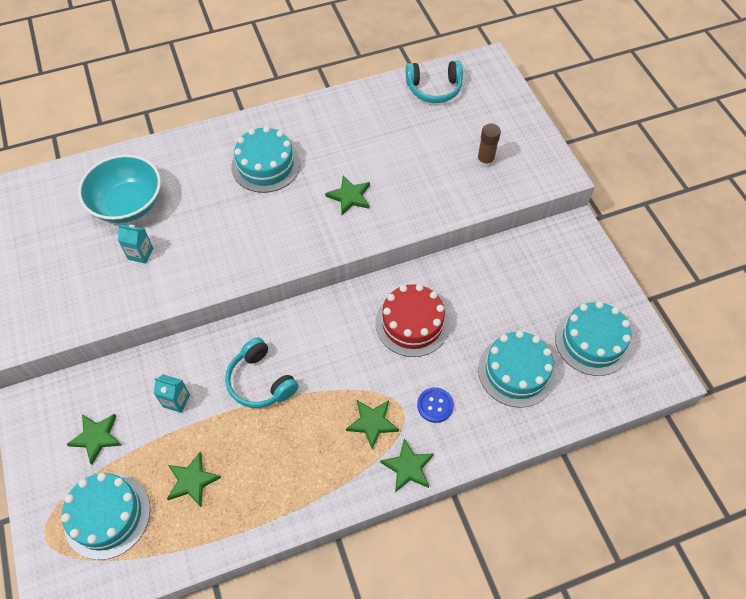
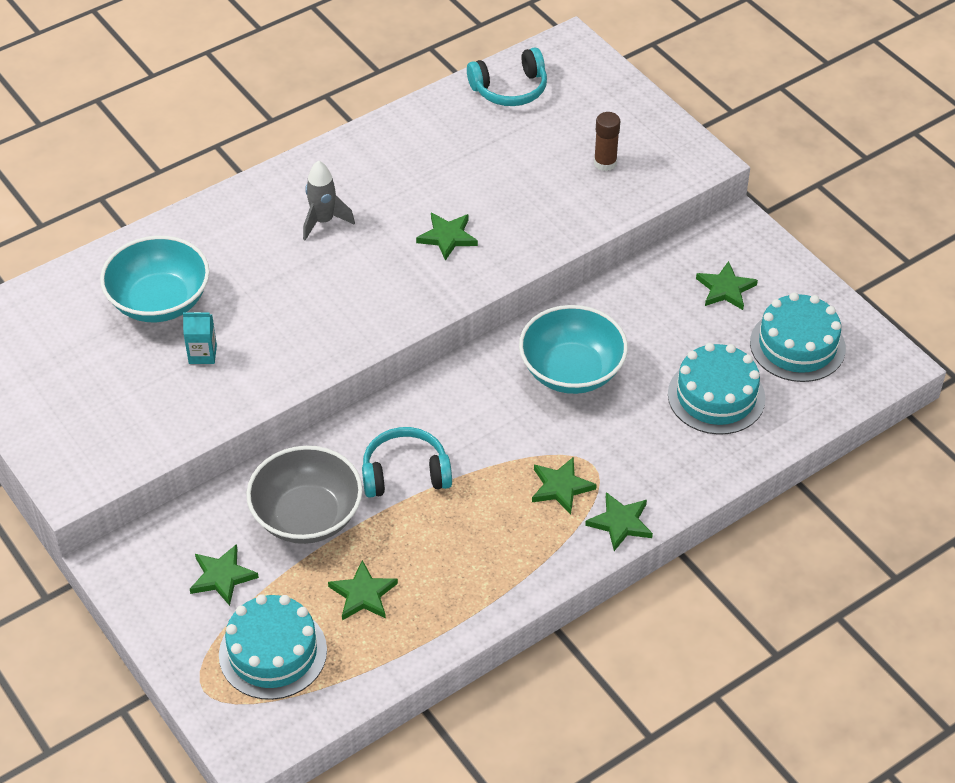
camera: 15 degrees left, 10 degrees down
turquoise carton [154,374,190,413] -> grey bowl [246,446,363,544]
turquoise headphones [225,337,298,408] -> turquoise headphones turned 135 degrees clockwise [362,427,452,498]
turquoise cake [231,126,300,193] -> grey rocket [303,161,355,240]
red cake [375,284,450,357] -> turquoise bowl [519,305,628,394]
blue button [417,387,454,423] -> none
none -> green star [696,261,758,310]

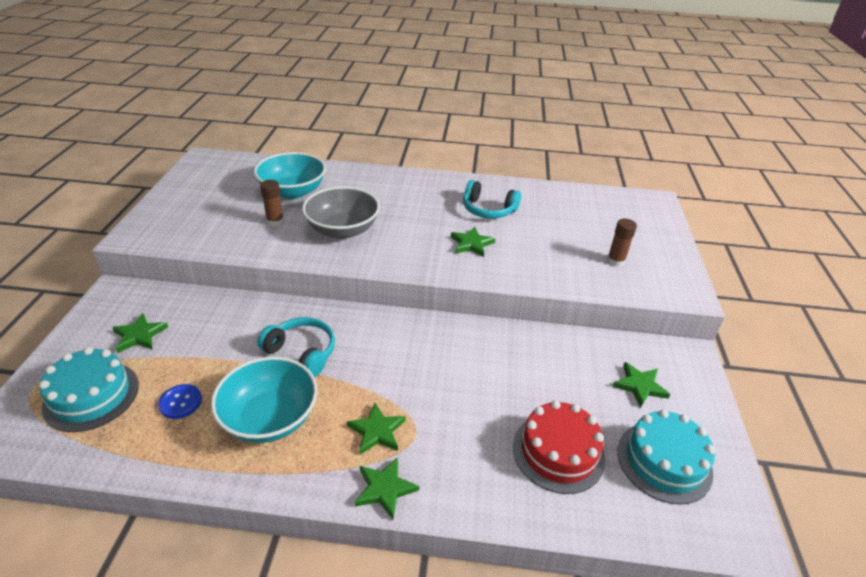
camera: 40 degrees right, 10 degrees down
turquoise carton [183,312,217,364] -> brown glue stick [260,180,284,226]
grey bowl [246,446,363,544] -> grey bowl moved to [302,186,380,239]
grey rocket [303,161,355,240] -> none
green star [328,560,398,620] -> blue button [158,384,202,419]
turquoise headphones [467,47,547,106] -> turquoise headphones moved to [463,180,521,218]
turquoise bowl [519,305,628,394] -> turquoise bowl moved to [211,357,317,443]
turquoise cake [668,343,766,435] -> red cake [513,400,605,494]

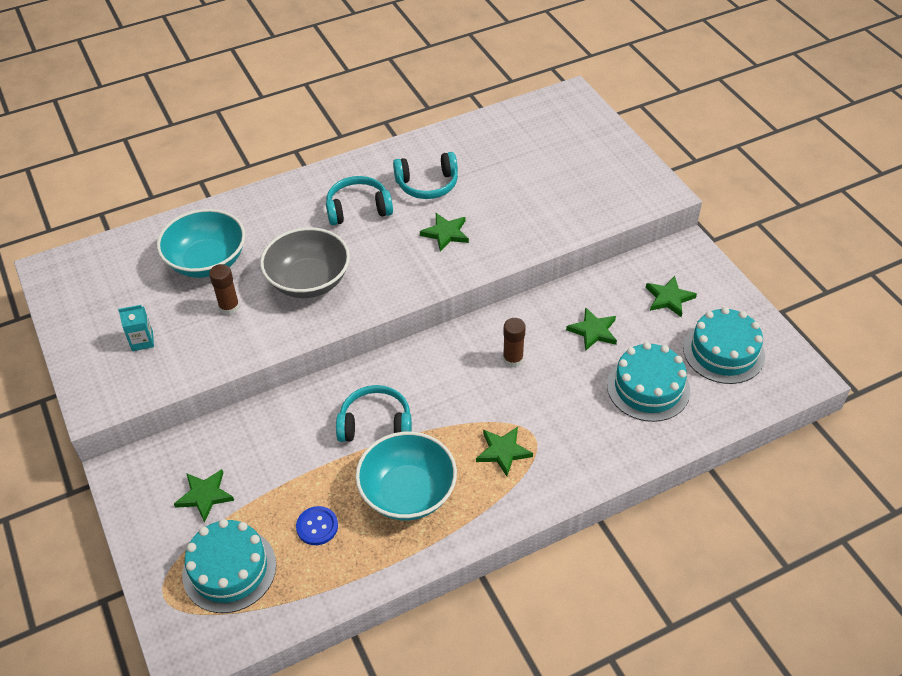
camera: 30 degrees left, 10 degrees up
green star [355,457,419,519] -> green star moved to [566,307,617,351]
red cake [513,400,605,494] -> turquoise cake [607,342,690,422]
brown glue stick [607,219,637,267] -> brown glue stick moved to [503,318,526,368]
none -> turquoise carton [118,305,154,351]
none -> turquoise headphones [326,176,393,225]

